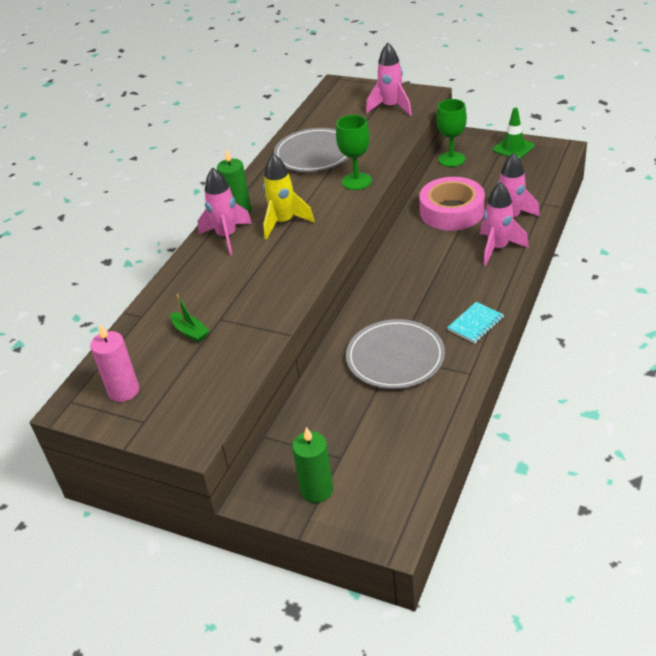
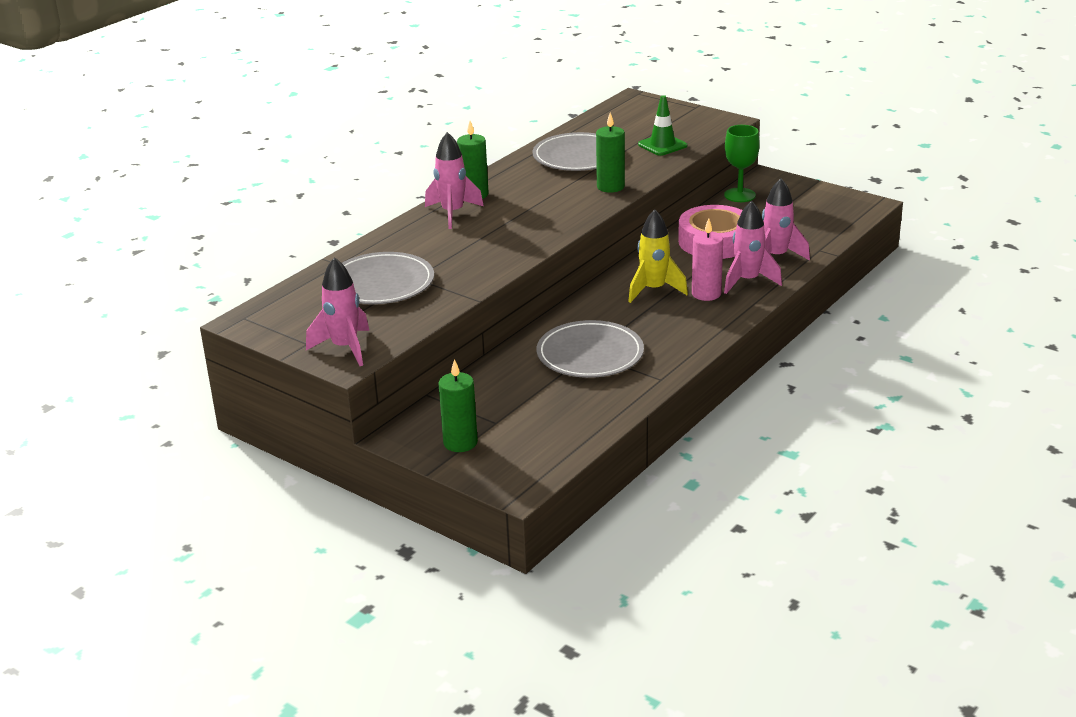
camera: 10 degrees right, 10 degrees down
pink candle [90,324,139,402] -> pink candle moved to [692,218,723,301]
green boat [170,294,209,343] -> grey plate [342,252,434,304]
yellow rocket [263,154,315,240] -> yellow rocket moved to [628,210,688,303]
green goblet [336,115,372,190] -> green candle [596,112,625,193]
pink rocket [366,43,412,116] -> pink rocket moved to [306,257,369,366]
turquoise notebook [447,302,504,343] -> none
green traffic cone [493,107,535,159] -> green traffic cone moved to [638,95,687,156]

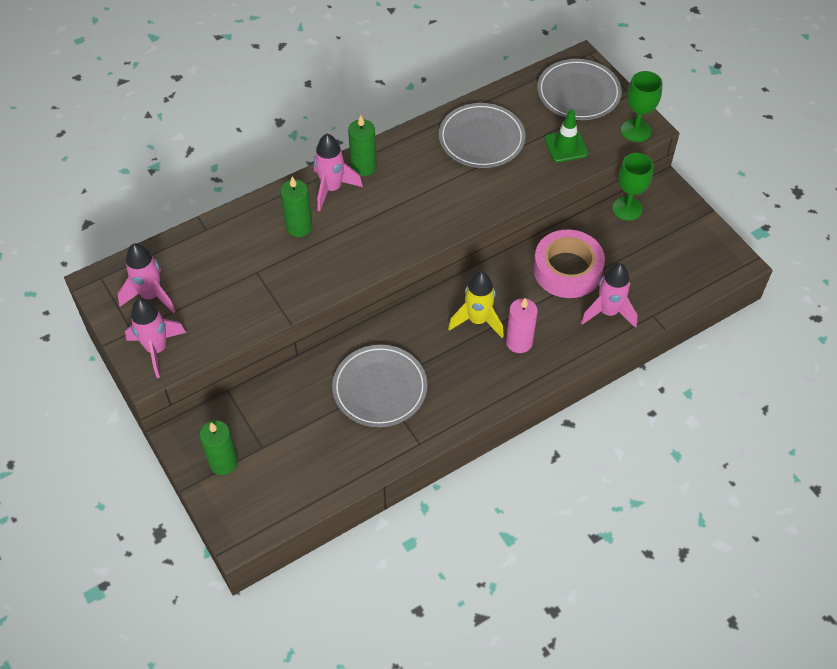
camera: 20 degrees right, 25 degrees up
grey plate [342,252,434,304] -> grey plate moved to [537,59,622,120]
green candle [596,112,625,193] -> green candle moved to [280,177,313,237]
pink rocket [724,201,782,294] -> pink rocket moved to [117,243,176,313]
none -> green goblet [621,71,662,142]

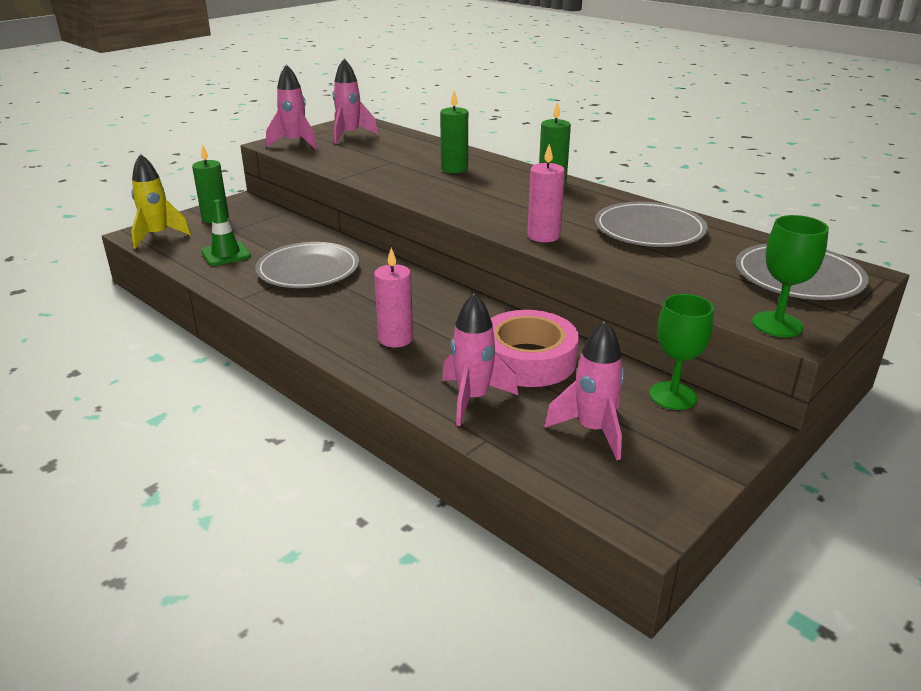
camera: 75 degrees right, 25 degrees down
pink rocket [314,134,363,211] -> pink rocket moved to [544,321,625,460]
yellow rocket [448,272,504,338] -> yellow rocket moved to [131,154,191,249]
green traffic cone [544,109,588,162] -> green traffic cone moved to [201,199,251,266]
none -> pink candle [527,143,565,242]

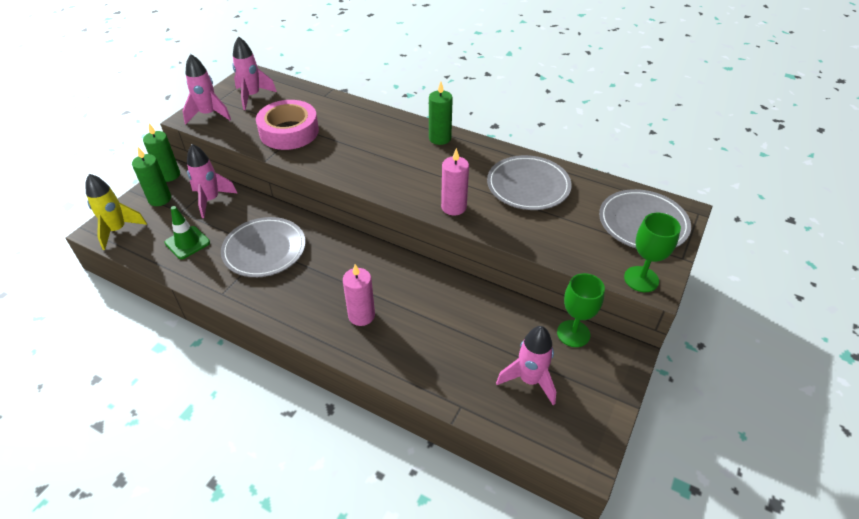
camera: 15 degrees left, 15 degrees up
green candle [440,90,468,173] -> green candle moved to [143,124,180,182]
pink rocket [442,293,518,426] -> pink rocket moved to [187,144,238,218]
pink tape [491,310,579,387] -> pink tape moved to [256,100,319,150]

